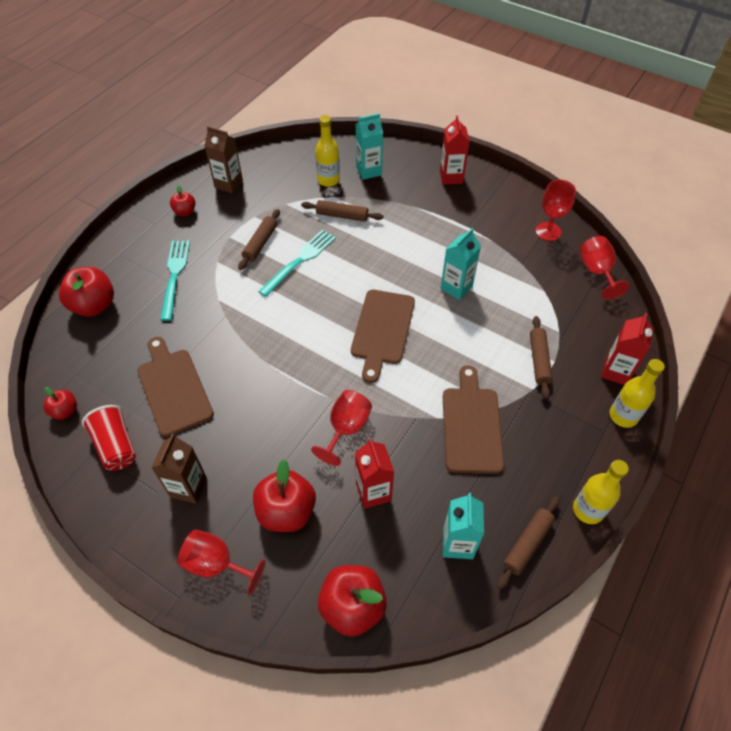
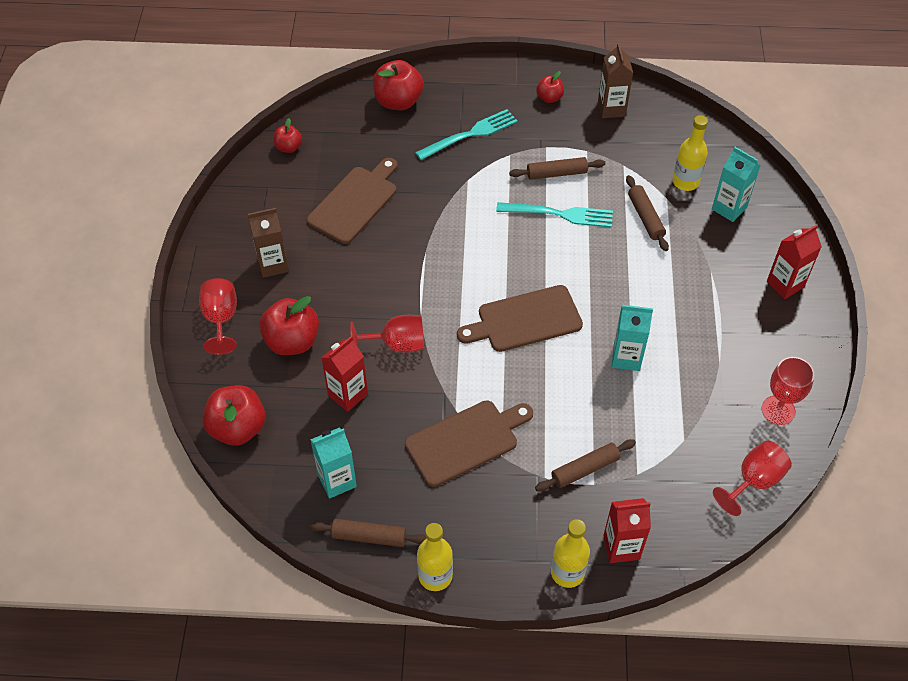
camera: 60 degrees right, 0 degrees up
red cup [82,405,136,471] -> none

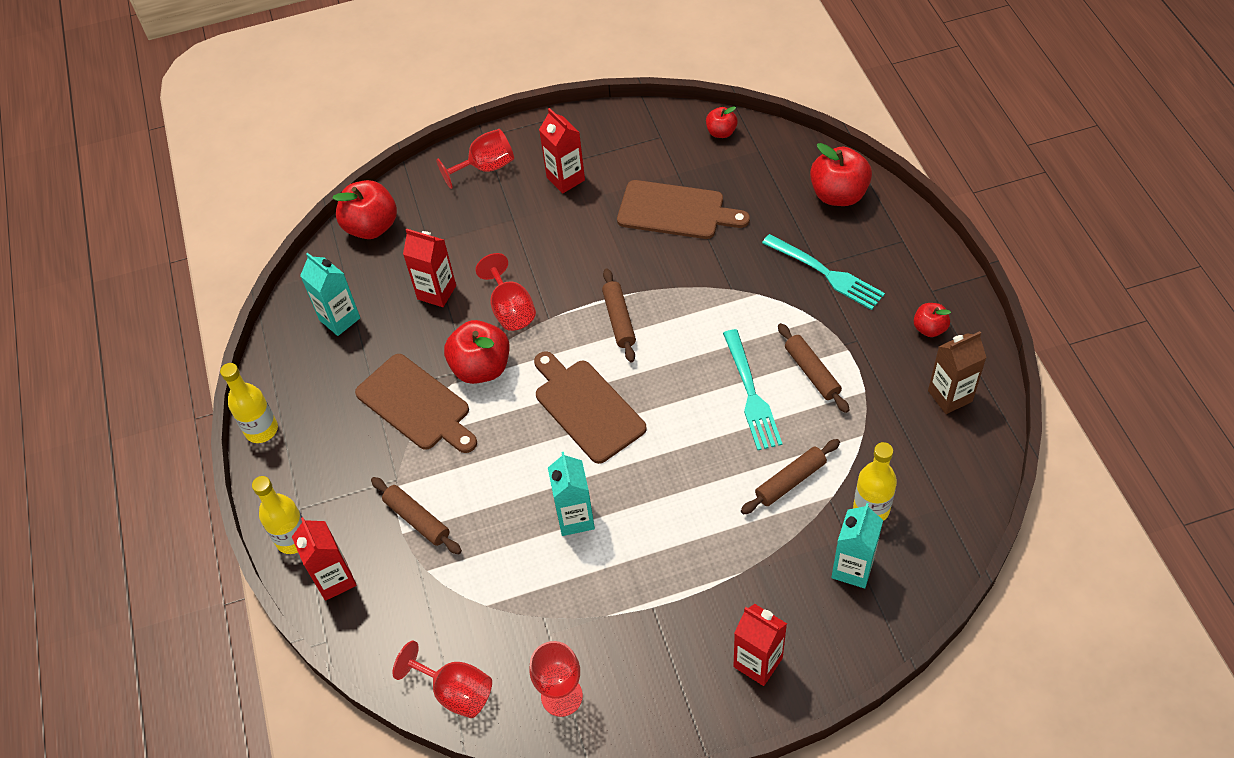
camera: 75 degrees right, 0 degrees up
brown carton [248,208,289,278] -> red carton [539,108,585,194]
red apple [259,296,319,355] -> red apple moved to [444,320,509,384]
brown rolling pin [310,519,427,547] -> brown rolling pin moved to [602,268,636,362]

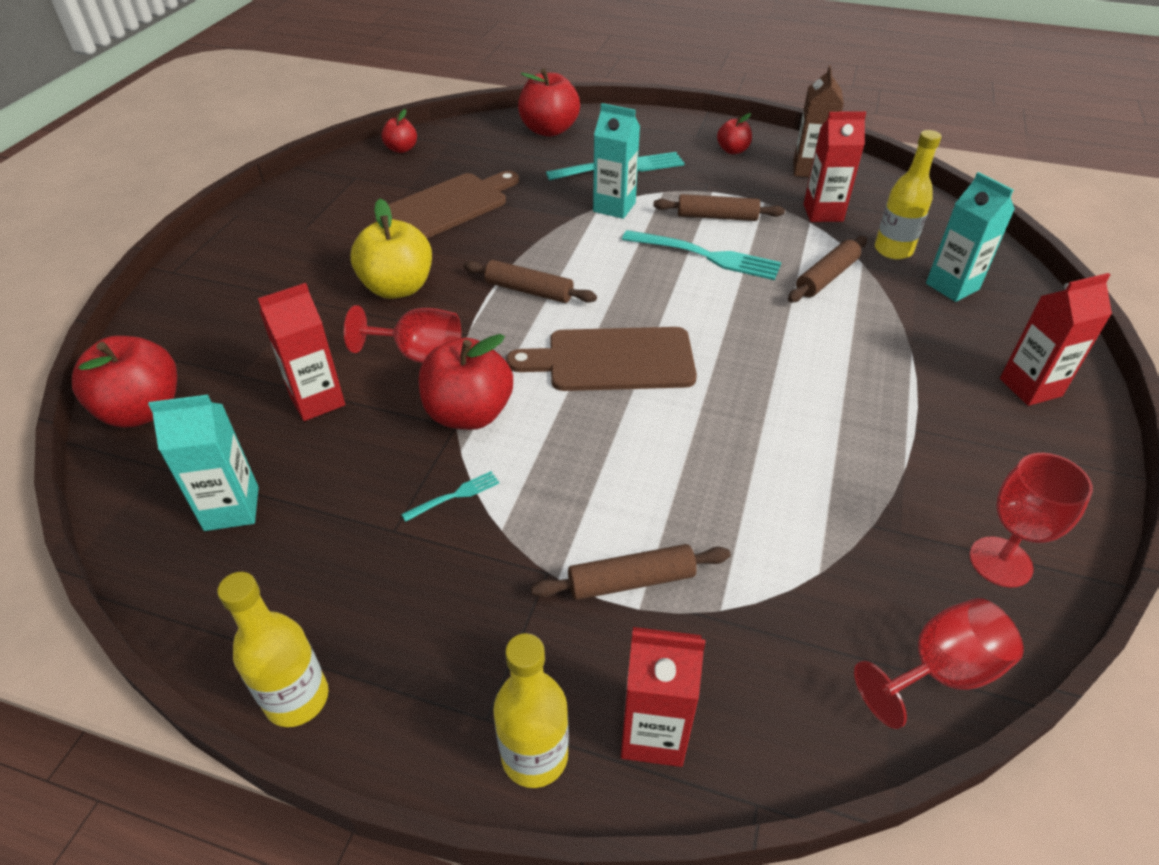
camera: 60 degrees left, 10 degrees down
brown cutting board [355,354,477,453] -> turquoise fork [401,471,499,522]
red goblet [436,129,514,189] -> none
red carton [539,108,585,194] -> red carton moved to [803,111,866,222]
turquoise carton [548,452,595,536] -> turquoise carton moved to [593,103,640,219]
brown rolling pin [741,439,840,515] -> brown rolling pin turned 45 degrees clockwise [788,236,867,302]
none -> yellow apple [350,199,432,299]

